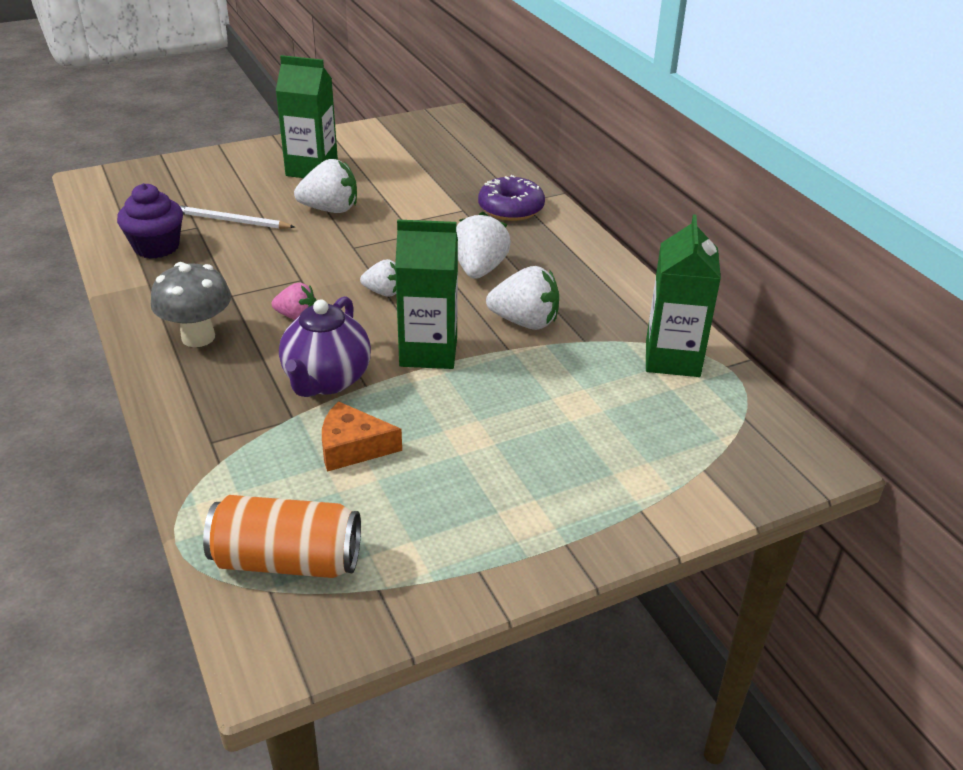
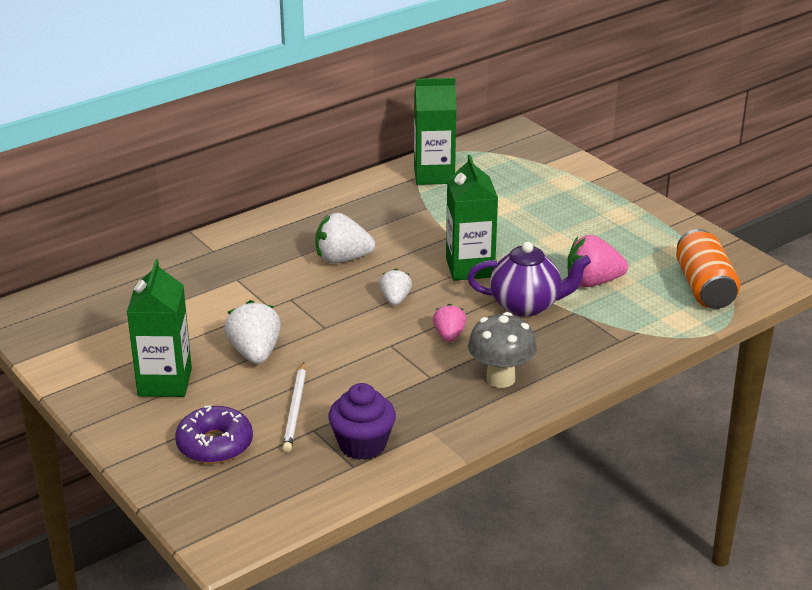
camera: 100 degrees left, 5 degrees down
orange cheese [322,401,402,472] -> pink strawberry [568,235,628,287]
purple donut [478,175,545,221] -> purple donut moved to [175,406,253,464]
white strawberry [486,266,559,330] -> none

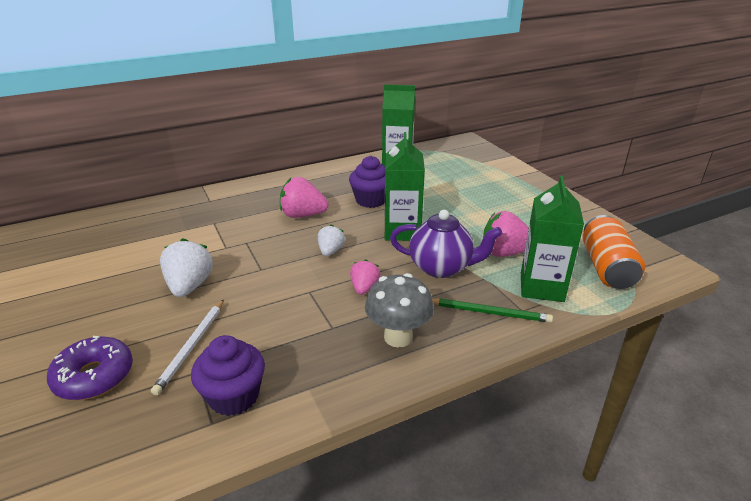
camera: 10 degrees right, 0 degrees up
green carton [127,259,192,397] -> green carton moved to [521,176,584,302]
white strawberry [315,213,375,264] -> pink strawberry [280,177,329,218]
none -> purple cupcake [349,156,385,208]
none -> green pencil [432,298,553,323]

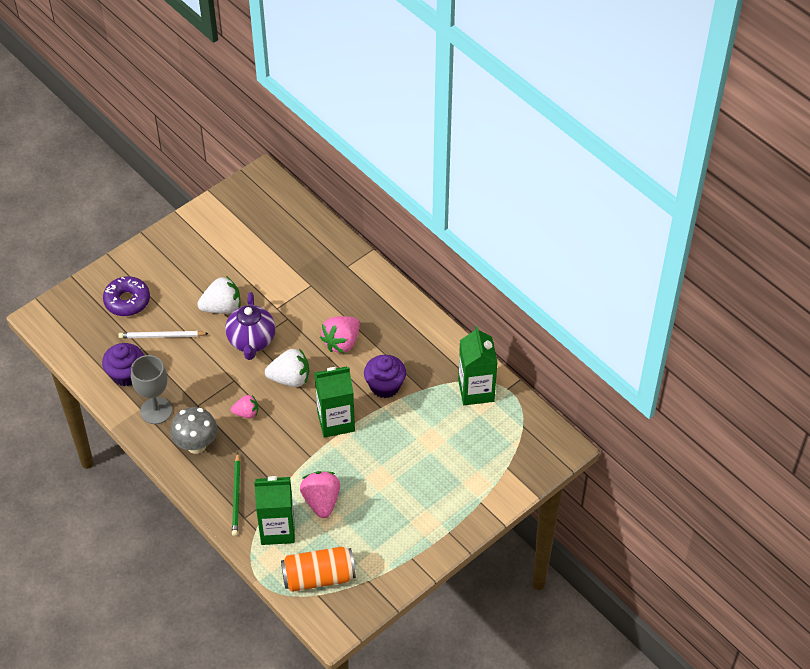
camera: 75 degrees right, 20 degrees up
pink strawberry [280,177,329,218] -> pink strawberry turned 135 degrees counterclockwise [320,316,360,353]
white strawberry [318,225,345,256] -> white strawberry [265,348,309,387], size x1.64
purple teapot [390,210,502,278] -> purple teapot moved to [225,292,276,360]
none -> grey goblet [131,355,172,424]

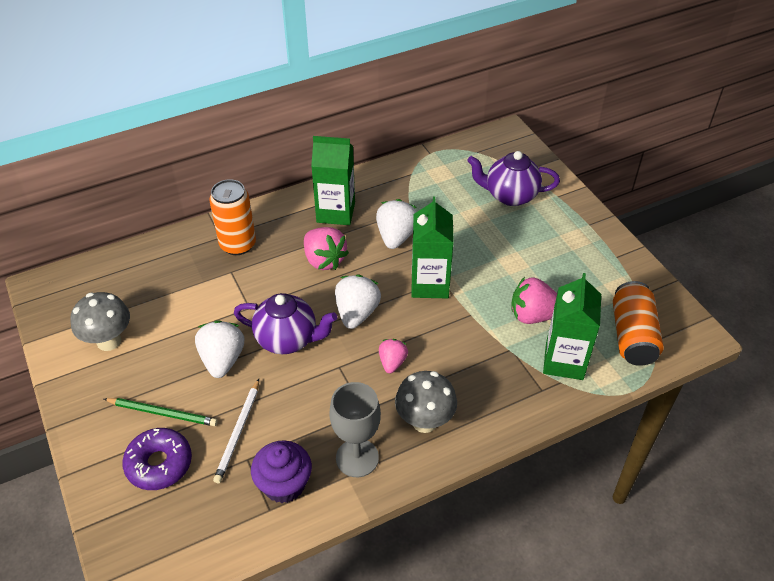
camera: 75 degrees left, 5 degrees down
green pencil [232,453,240,536] -> green pencil moved to [104,398,218,426]
purple cupcake [364,355,406,398] -> white strawberry [376,199,417,249]
green carton [458,326,498,405] -> green carton moved to [311,136,355,225]
none -> grey mushroom [70,292,130,351]
none -> orange can [209,179,256,255]
none -> purple teapot [467,151,560,206]

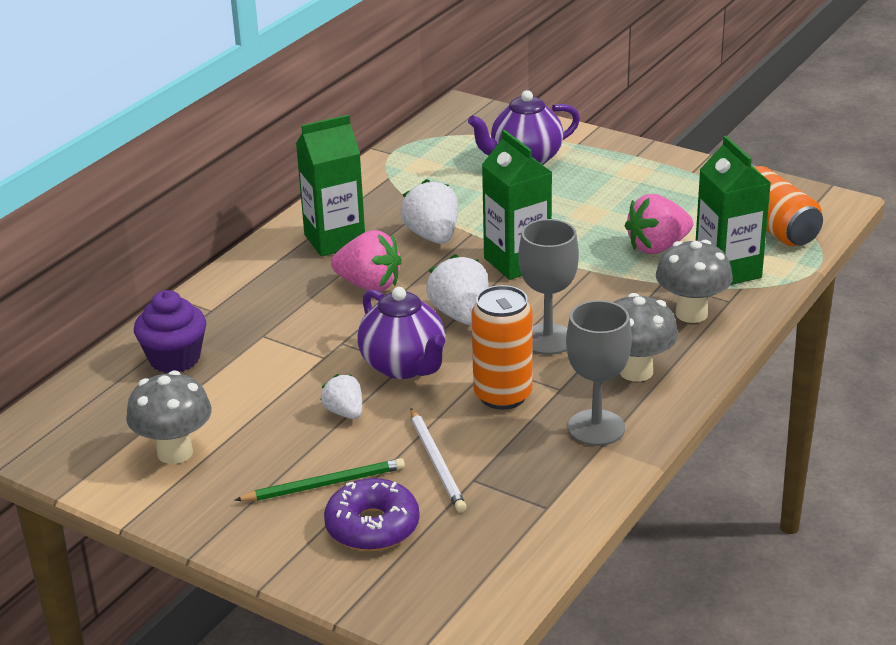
camera: 30 degrees left, 15 degrees down
white strawberry [195,320,244,378] -> white strawberry [321,374,362,419], size x0.61
orange can [209,179,256,255] -> orange can moved to [472,285,533,410]
purple teapot [234,293,337,354] -> purple teapot turned 75 degrees clockwise [357,287,445,379]
purple cupcake [251,440,312,503] -> purple cupcake moved to [134,290,206,373]
pink strawberry [379,339,408,373] -> grey goblet [518,219,579,355]
none -> grey mushroom [656,240,733,323]

